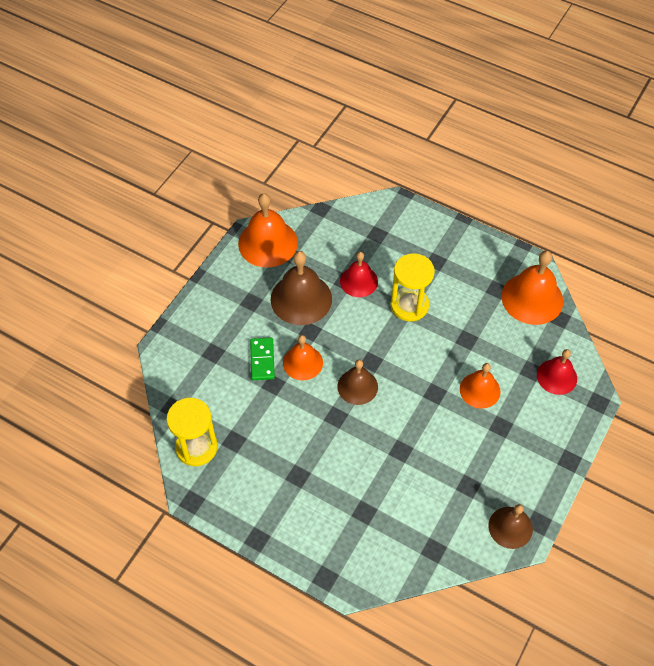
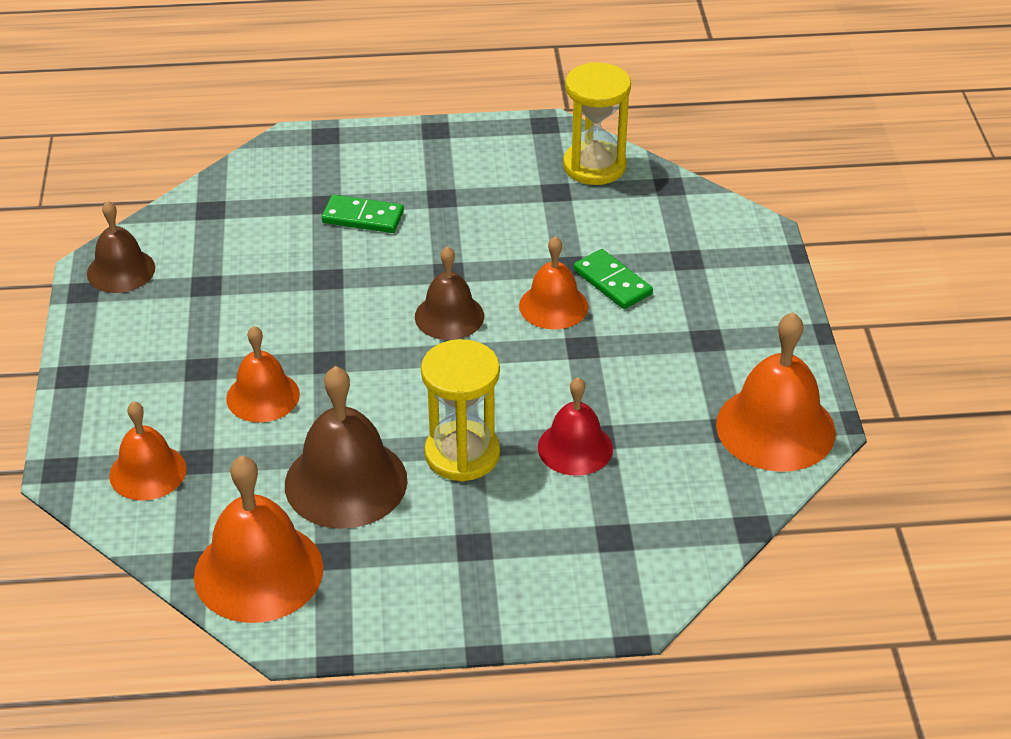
camera: 145 degrees right, 15 degrees down
brown bell [271,251,332,325] -> brown bell moved to [285,366,407,529]
red bell [537,349,577,395] -> orange bell [109,401,187,501]
none -> green domino [322,195,404,233]

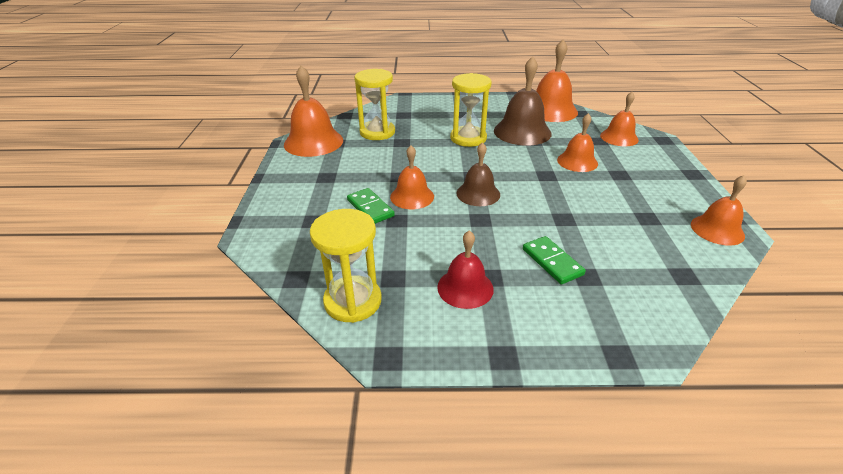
camera: 175 degrees left, 5 degrees down
brown bell [87,201,155,293] -> orange bell [691,175,747,245]
green domino [322,195,404,233] -> green domino turned 45 degrees clockwise [523,236,586,284]
red bell [538,377,613,476] -> red bell moved to [437,230,494,309]
none -> yellow hourglass [354,69,395,140]

